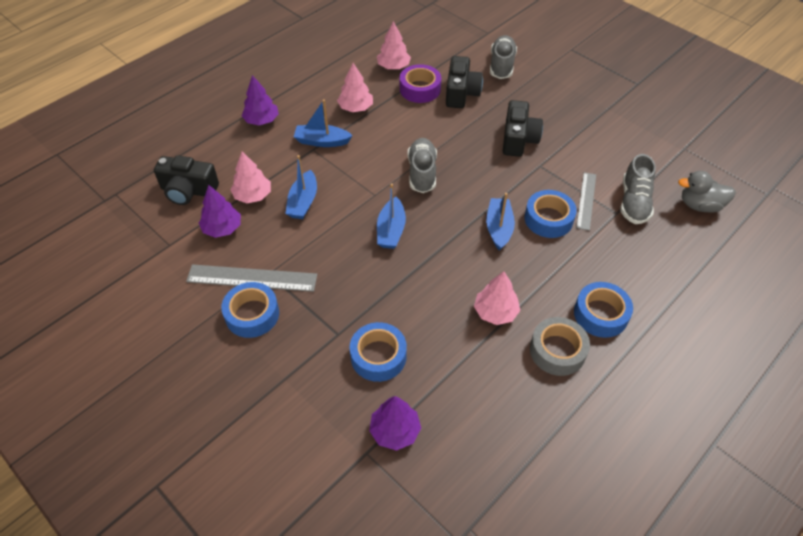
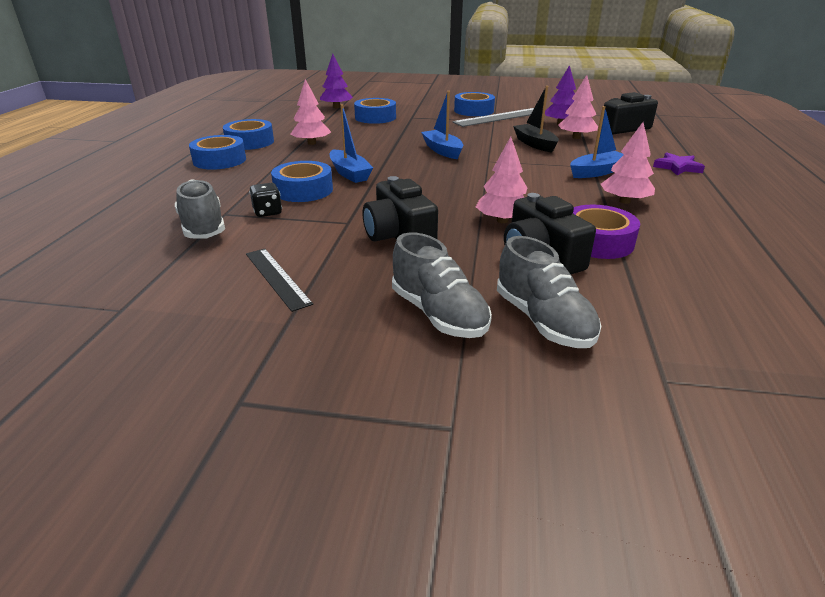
camera: 145 degrees right, 20 degrees down
purple tree [242,75,279,125] -> purple star [653,153,705,176]
blue boat [285,155,317,219] -> black boat [513,86,559,152]
pink tree [377,21,411,69] -> pink tree moved to [476,137,527,223]
grey shoe [408,138,437,193] -> grey shoe moved to [392,232,492,338]
grey tape [530,317,590,376] -> blue tape [223,119,274,150]
grey ruler [576,172,596,231] -> black dice [249,183,282,217]
grey duck [678,171,736,213] -> none
none -> black ruler [246,249,313,312]

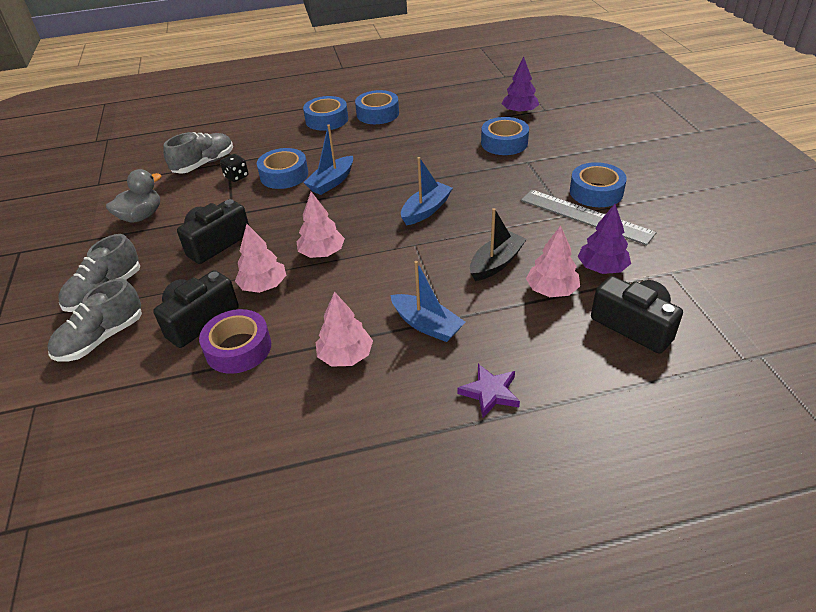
camera: 70 degrees right, 10 degrees up
black ruler [246,249,313,312] -> grey duck [106,169,161,223]
pink tree [291,79,331,145] -> pink tree moved to [296,192,345,258]

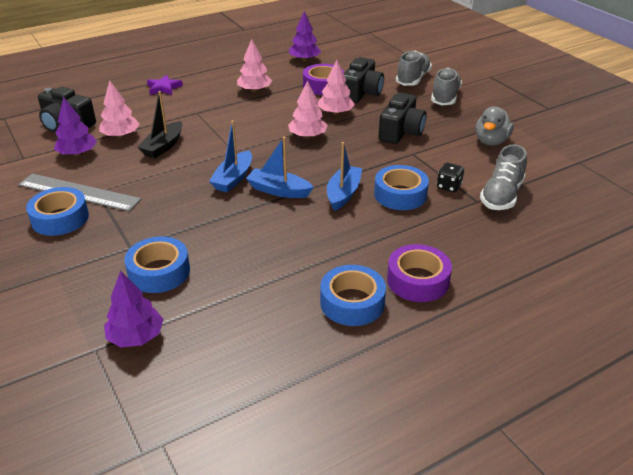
camera: 160 degrees right, 5 degrees down
blue tape [303,96,348,131] -> purple tape [387,244,452,302]
blue boat [391,261,465,342] -> blue boat moved to [246,137,313,198]
none -> purple tree [289,11,321,61]

